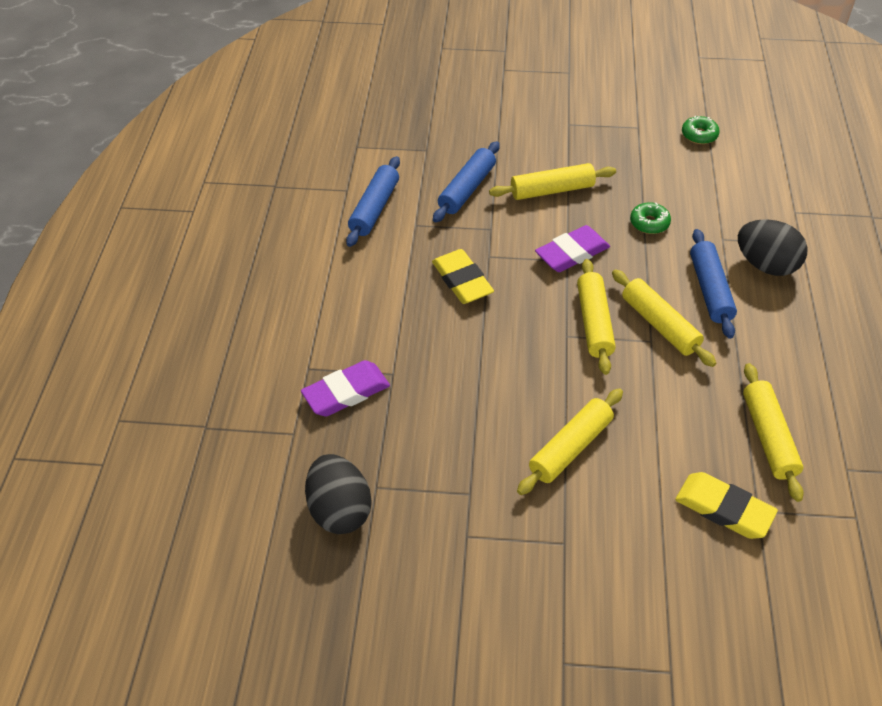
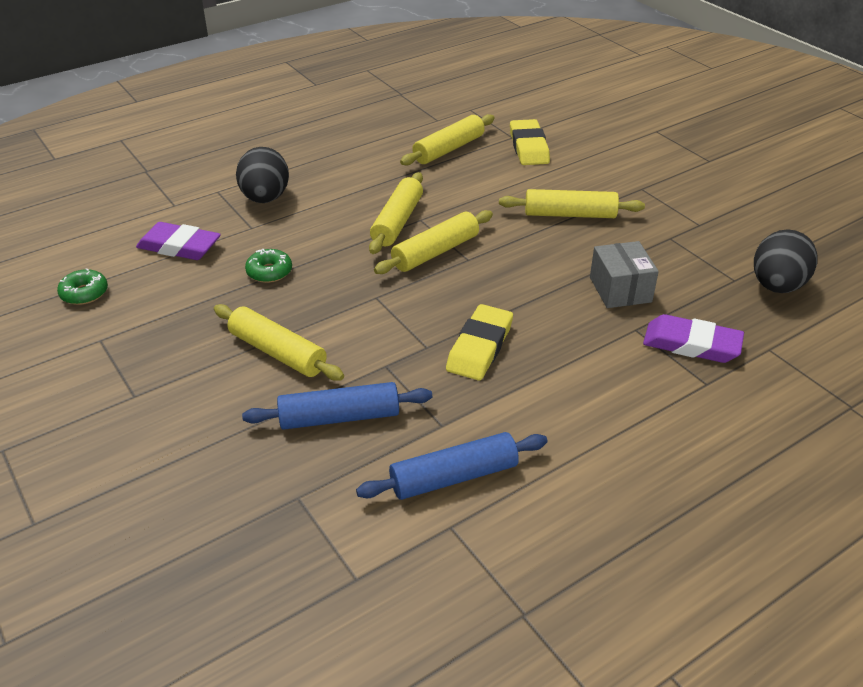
camera: 130 degrees left, 10 degrees down
purple eraser [535,225,610,272] -> purple eraser moved to [136,222,221,260]
blue rolling pin [690,229,737,339] -> none
none -> grey box [590,241,659,308]

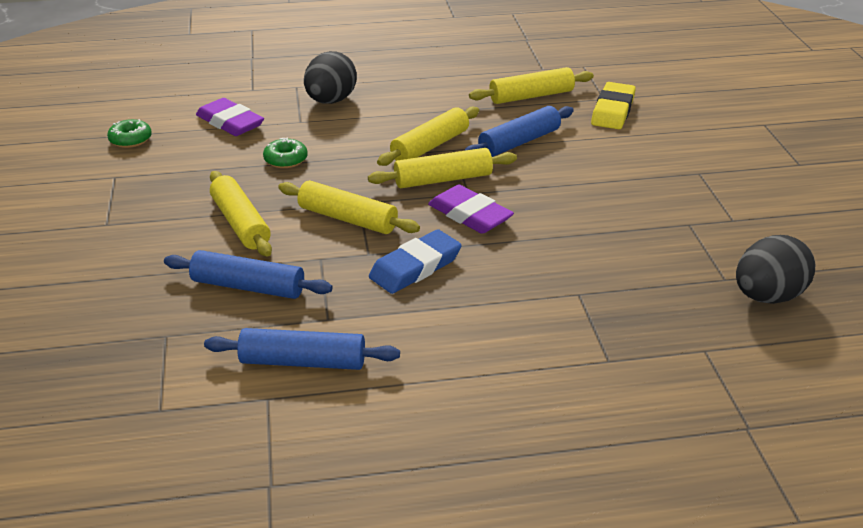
camera: 25 degrees right, 5 degrees down
yellow eraser [446,304,513,381] -> blue eraser [369,229,462,294]
yellow rolling pin [499,189,645,218] -> yellow rolling pin moved to [278,180,420,234]
grey box [590,241,659,308] -> none
purple eraser [643,314,744,363] -> purple eraser moved to [428,185,514,234]
none -> blue rolling pin [464,106,574,157]

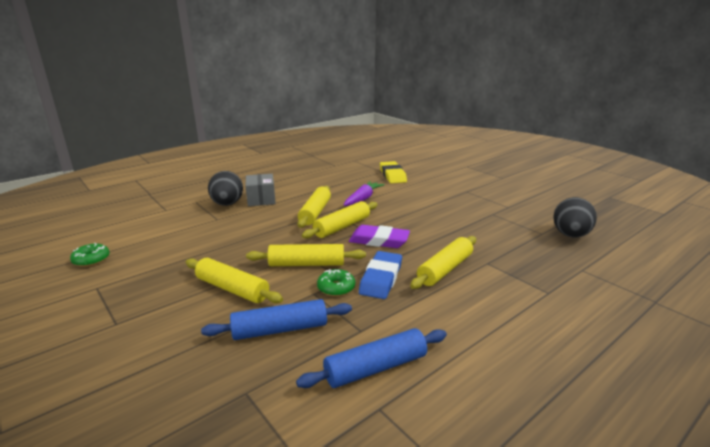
camera: 30 degrees left, 10 degrees down
purple eraser [196,98,264,136] -> none
green donut [263,137,308,168] -> green donut moved to [317,269,355,296]
blue rolling pin [464,106,574,157] -> purple carrot [344,181,384,206]
yellow rolling pin [469,67,594,104] -> yellow rolling pin moved to [410,236,476,289]
none -> grey box [245,174,276,206]

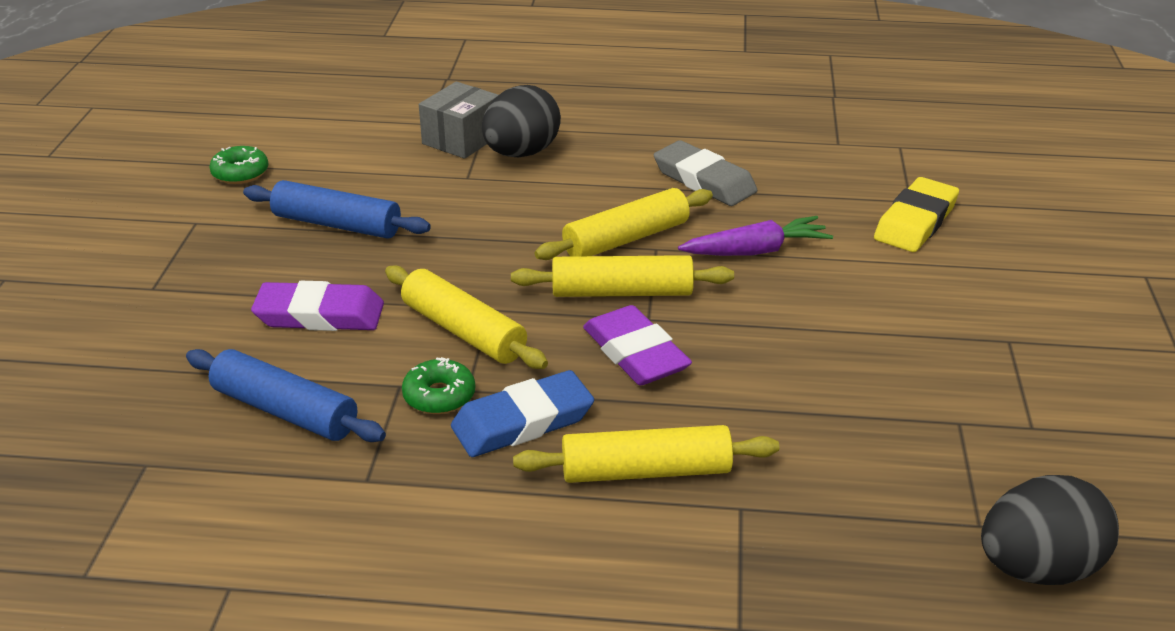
camera: 45 degrees right, 10 degrees up
yellow rolling pin [186,258,283,303] -> purple eraser [251,281,384,331]
grey box [245,174,276,206] -> grey box moved to [419,81,498,159]
blue rolling pin [296,328,447,388] -> blue rolling pin moved to [243,180,431,239]
none -> grey eraser [654,140,757,206]

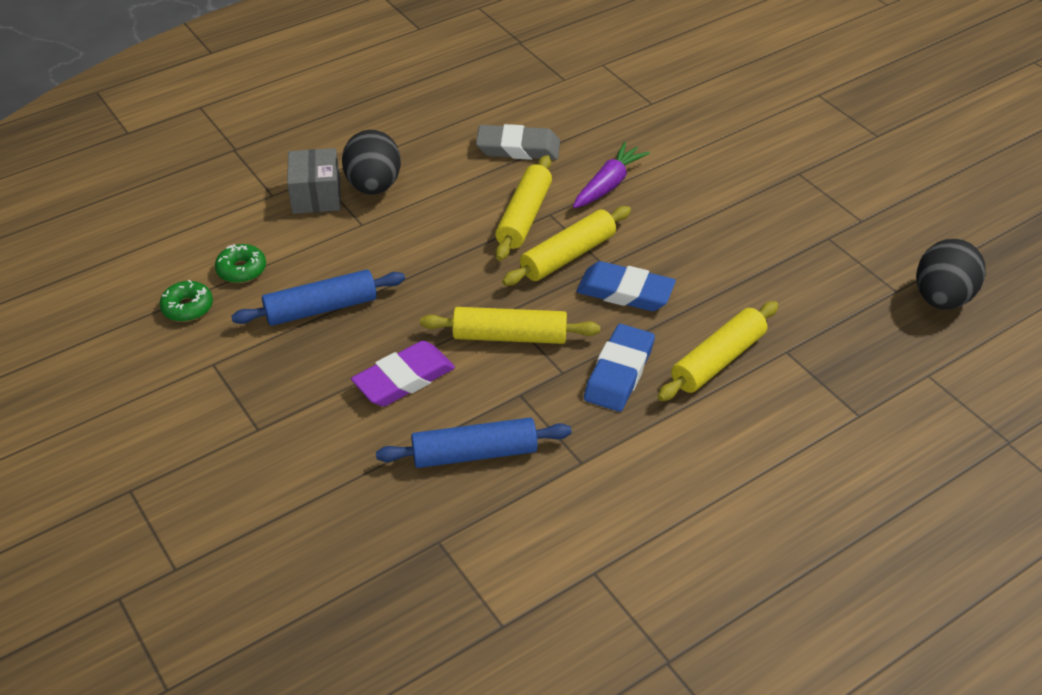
camera: 40 degrees left, 10 degrees up
green donut [402,357,475,414] -> green donut moved to [215,244,266,283]
purple eraser [583,305,692,385] -> blue eraser [576,261,676,311]
yellow eraser [874,177,959,252] -> none

